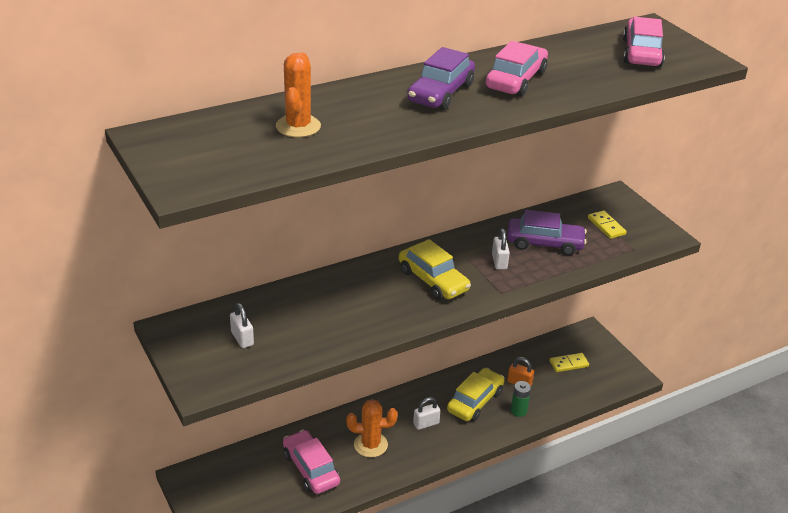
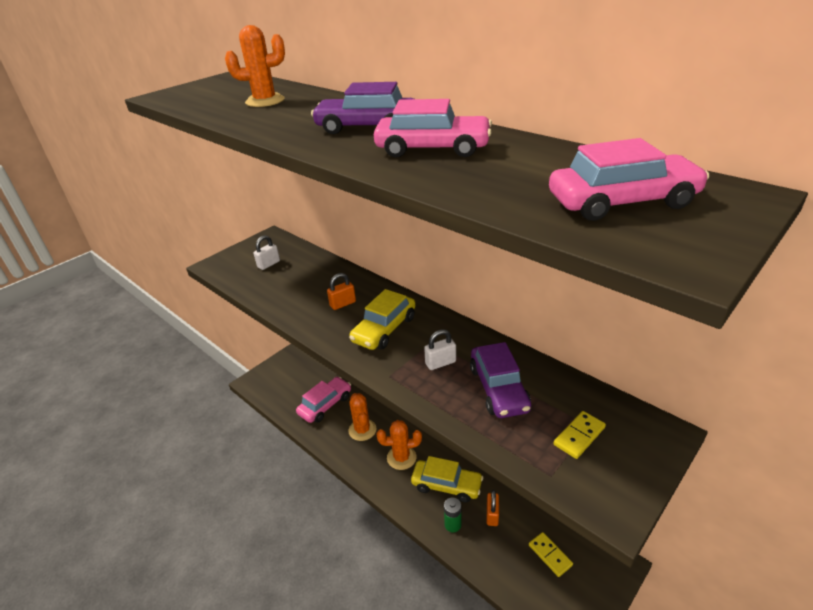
camera: 75 degrees right, 0 degrees up
white padlock [413,397,440,430] -> orange cactus [376,420,422,470]
none -> orange padlock [327,273,356,310]

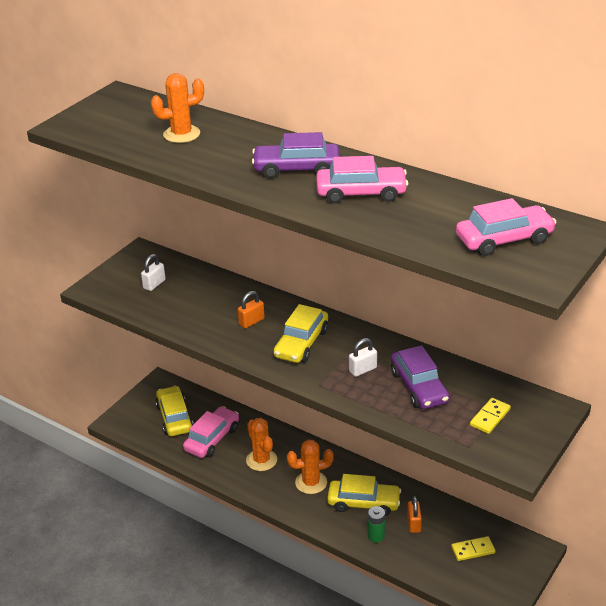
camera: 10 degrees left, 0 degrees up
yellow domino [529,532,573,577] -> yellow domino turned 60 degrees counterclockwise [451,536,495,561]
none -> yellow car [155,386,194,436]

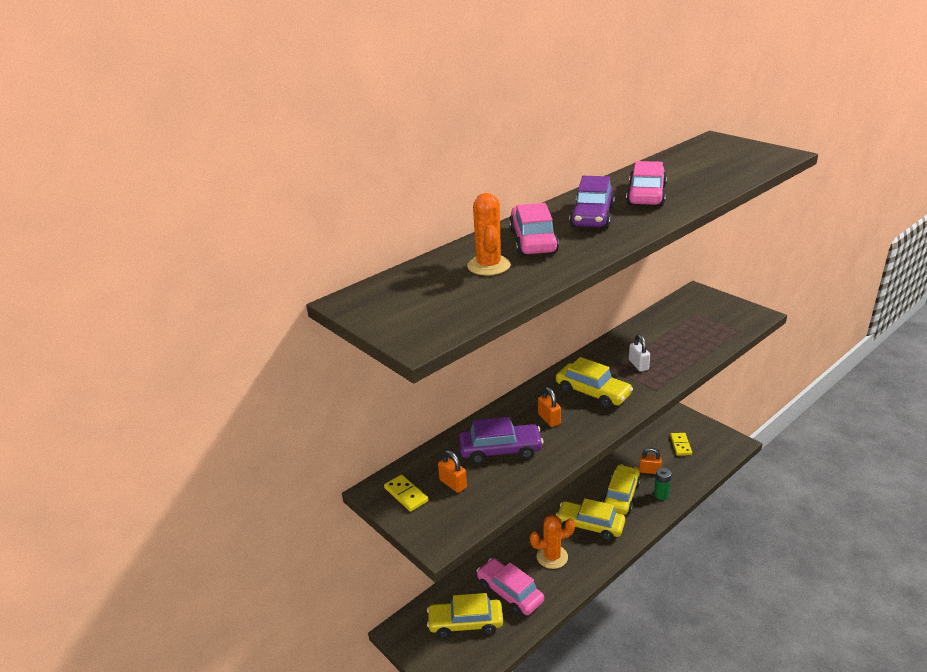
camera: 75 degrees left, 5 degrees down
white padlock [141,254,166,291] -> orange padlock [438,450,467,493]
orange cactus [287,440,334,494] -> yellow car [556,498,625,541]
purple car [391,345,449,409] -> purple car moved to [459,417,544,464]
pink car [456,198,557,256] -> pink car moved to [509,203,559,255]
yellow domino [470,398,511,434] -> yellow domino moved to [384,475,428,512]

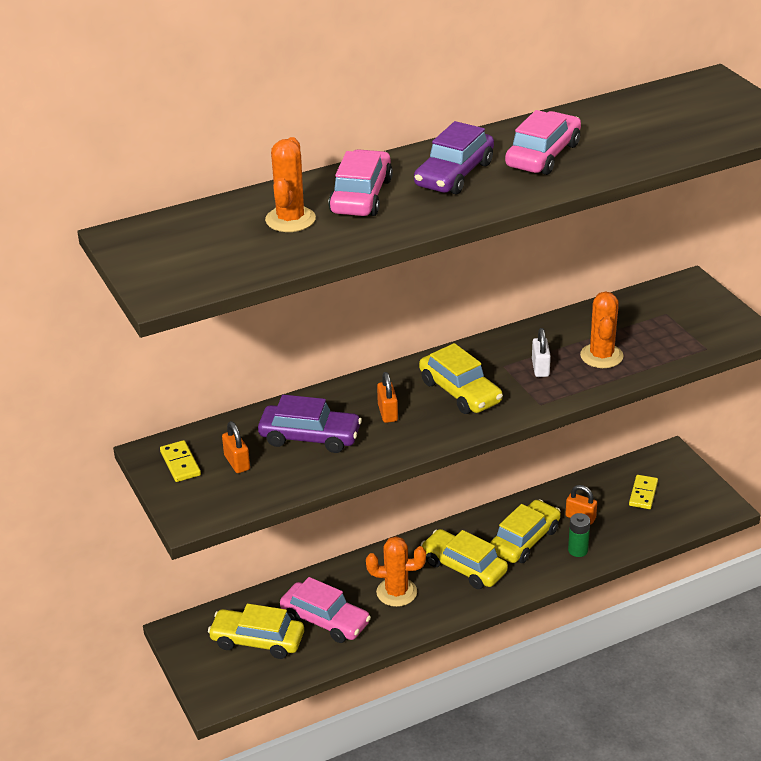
camera: 15 degrees right, 5 degrees up
pink car [477,558,544,616] -> pink car turned 150 degrees clockwise [280,577,371,643]
none -> orange cactus [580,291,624,368]

